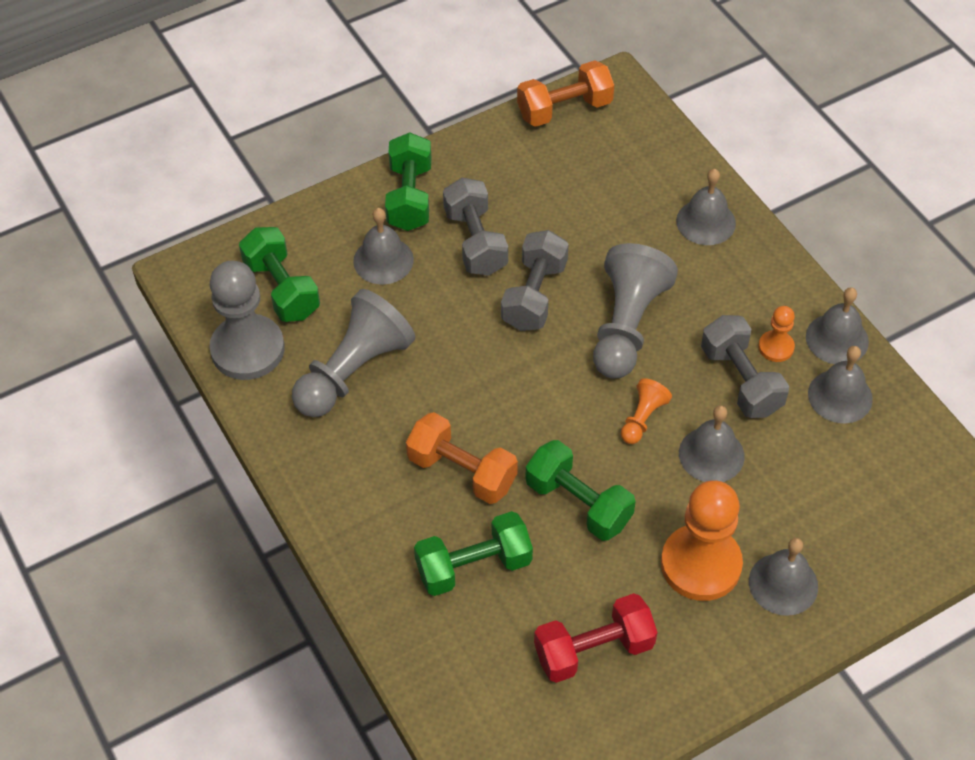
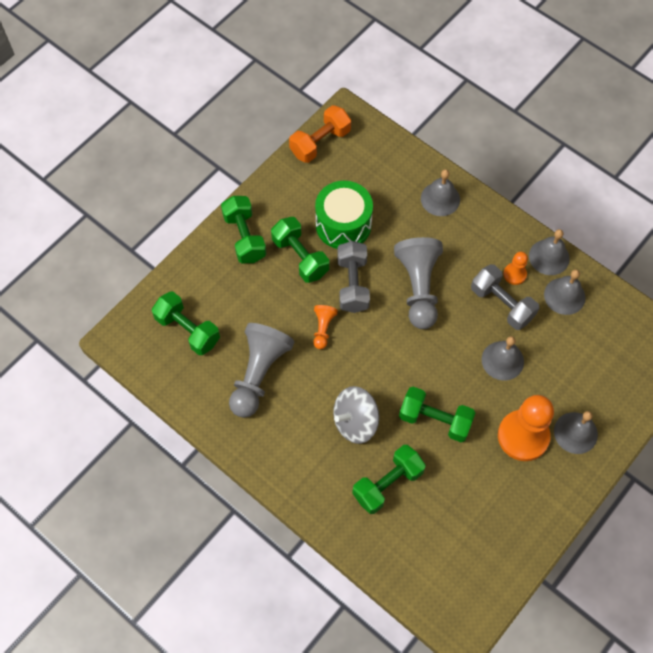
camera: 20 degrees left, 10 degrees up
grey pawn [209,261,285,380] -> none
grey bell [353,208,414,284] -> none
orange dumbbell [406,412,518,504] -> grey spinning top [333,386,379,444]
grey dumbbell [443,178,508,276] -> green dumbbell [271,217,329,283]
red dumbbell [534,593,658,683] -> none
orange pawn [621,378,672,444] -> orange pawn moved to [313,305,338,349]
none -> green drum [315,181,373,249]

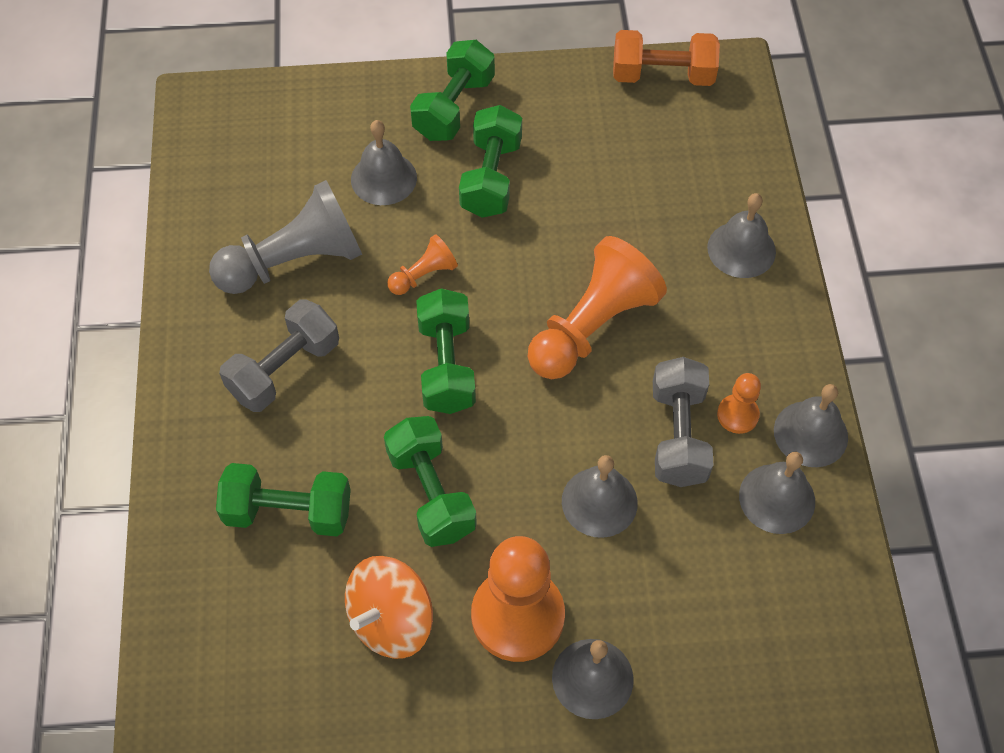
camera: 45 degrees right, 5 degrees down
green dumbbell [152,291,220,355] -> green dumbbell moved to [416,288,476,414]
green drum [315,181,373,249] -> none
grey spinning top [333,386,379,444] -> none
grey dumbbell [337,241,370,313] -> grey dumbbell moved to [219,300,339,412]
grey pawn [394,237,443,329] -> orange pawn [528,236,667,379]
none -> orange spinning top [345,556,433,659]
none -> grey bell [351,120,417,205]

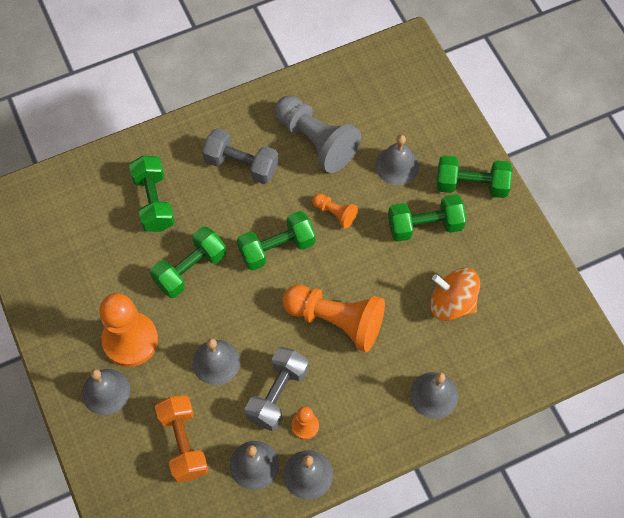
camera: 70 degrees right, 5 degrees up
orange spinning top [345,556,433,659] -> orange spinning top moved to [430,268,480,321]
orange dumbbell [613,30,720,86] -> orange dumbbell moved to [155,395,209,482]
grey dumbbell [653,357,713,487] -> grey dumbbell turned 45 degrees counterclockwise [245,347,308,431]

